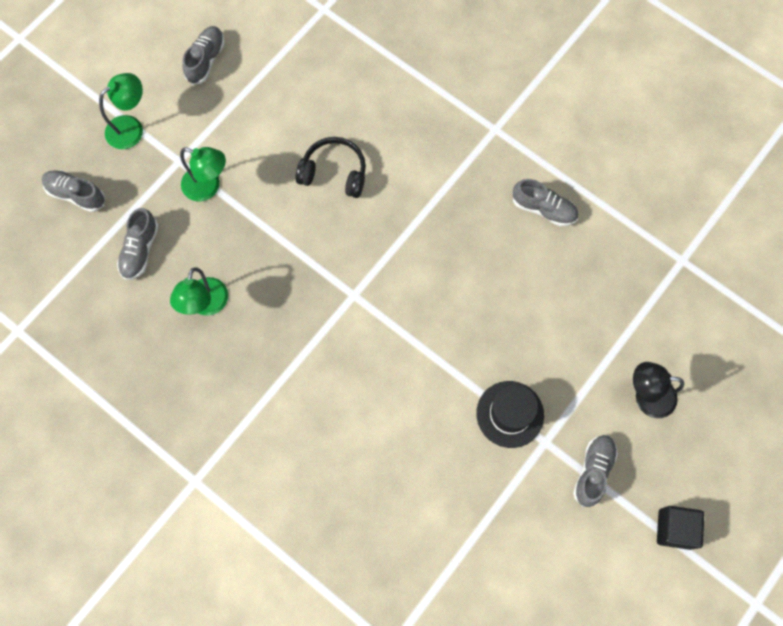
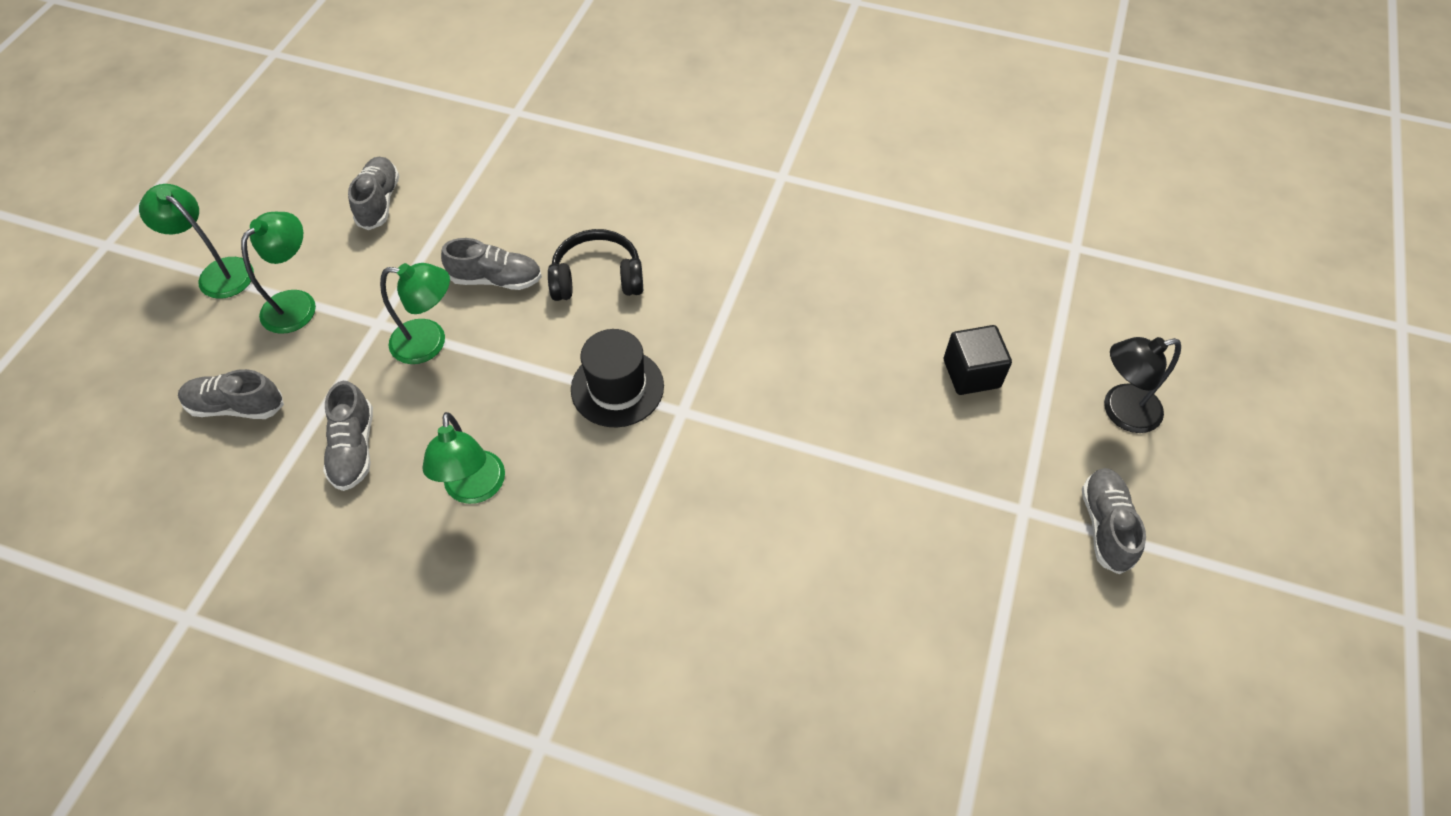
camera: 20 degrees left, 15 degrees down
black hat [476,381,544,448] -> black hat moved to [571,329,664,427]
grey shoe [512,179,579,226] -> grey shoe moved to [441,238,542,290]
black cube [657,506,704,550] -> black cube moved to [944,325,1012,395]
none -> green lamp [139,184,254,299]

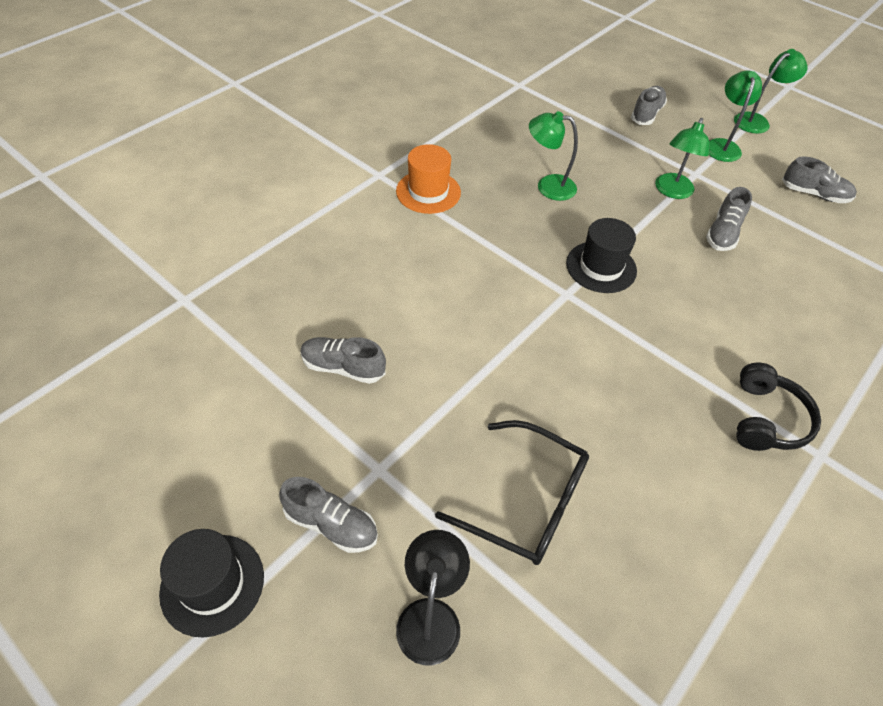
camera: 110 degrees right, 5 degrees down
green lamp [241,212,316,334] -> green lamp turned 135 degrees counterclockwise [709,70,762,162]
grey shoe [323,381,373,491] -> grey shoe moved to [300,337,386,384]
black headphones [548,229,643,301] -> black headphones moved to [736,363,821,451]
black cube [944,325,1012,395] -> black glasses [435,420,589,565]
none -> black hat [159,529,264,638]
none -> orange hat [396,144,461,214]

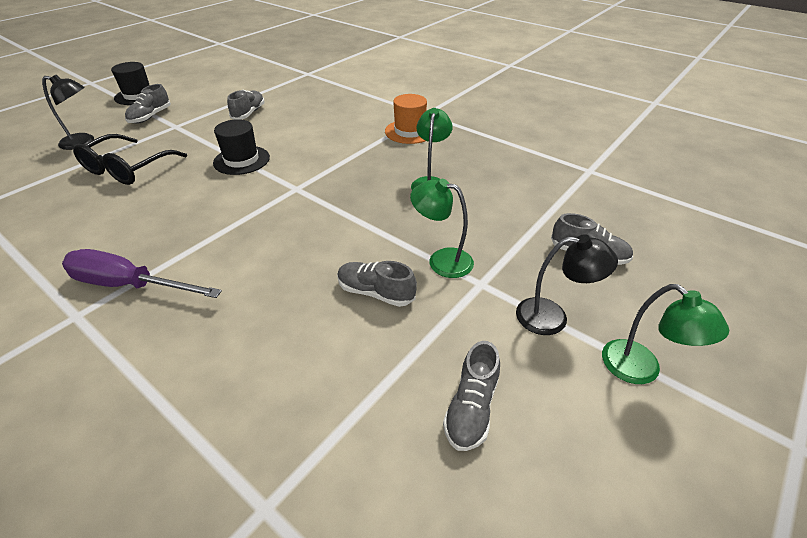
camera: 90 degrees right, 10 degrees down
black hat [566,218,637,293] -> black hat moved to [213,119,270,175]
green lamp [709,70,762,162] -> black lamp [516,234,618,335]
black headphones [736,363,821,451] -> purple screwdriver [62,249,222,298]

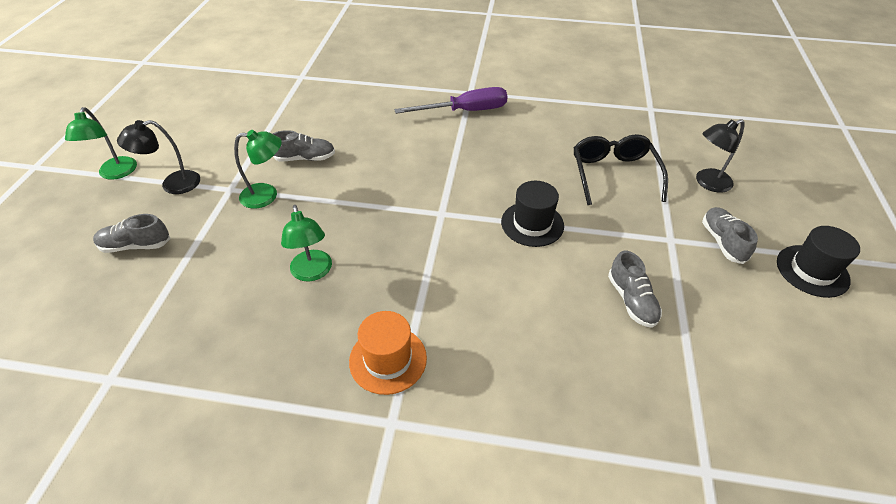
camera: 150 degrees right, 5 degrees up
grey shoe [443,341,500,451] -> none
green lamp [602,284,729,384] -> green lamp turned 120 degrees counterclockwise [65,107,137,180]

